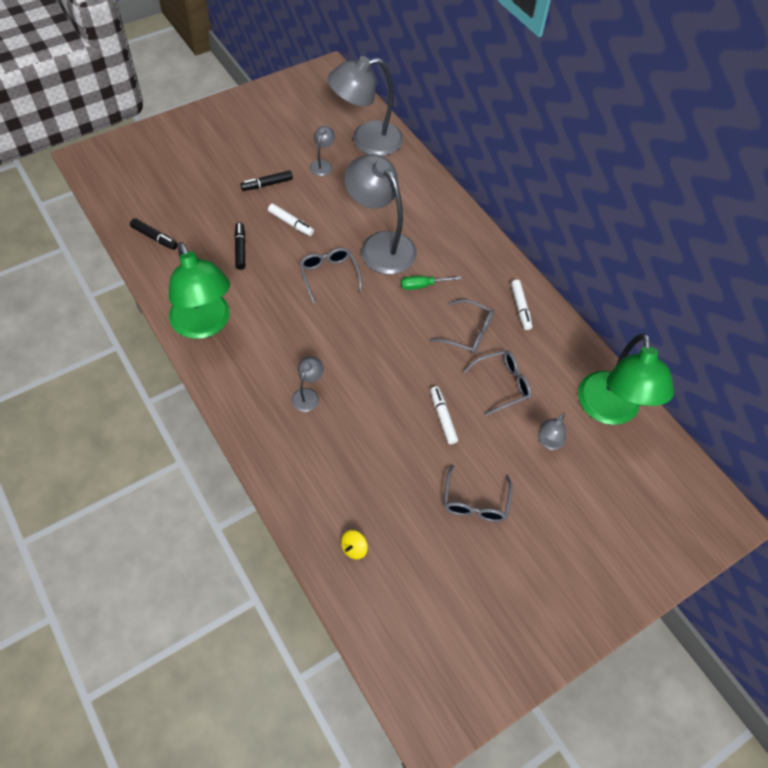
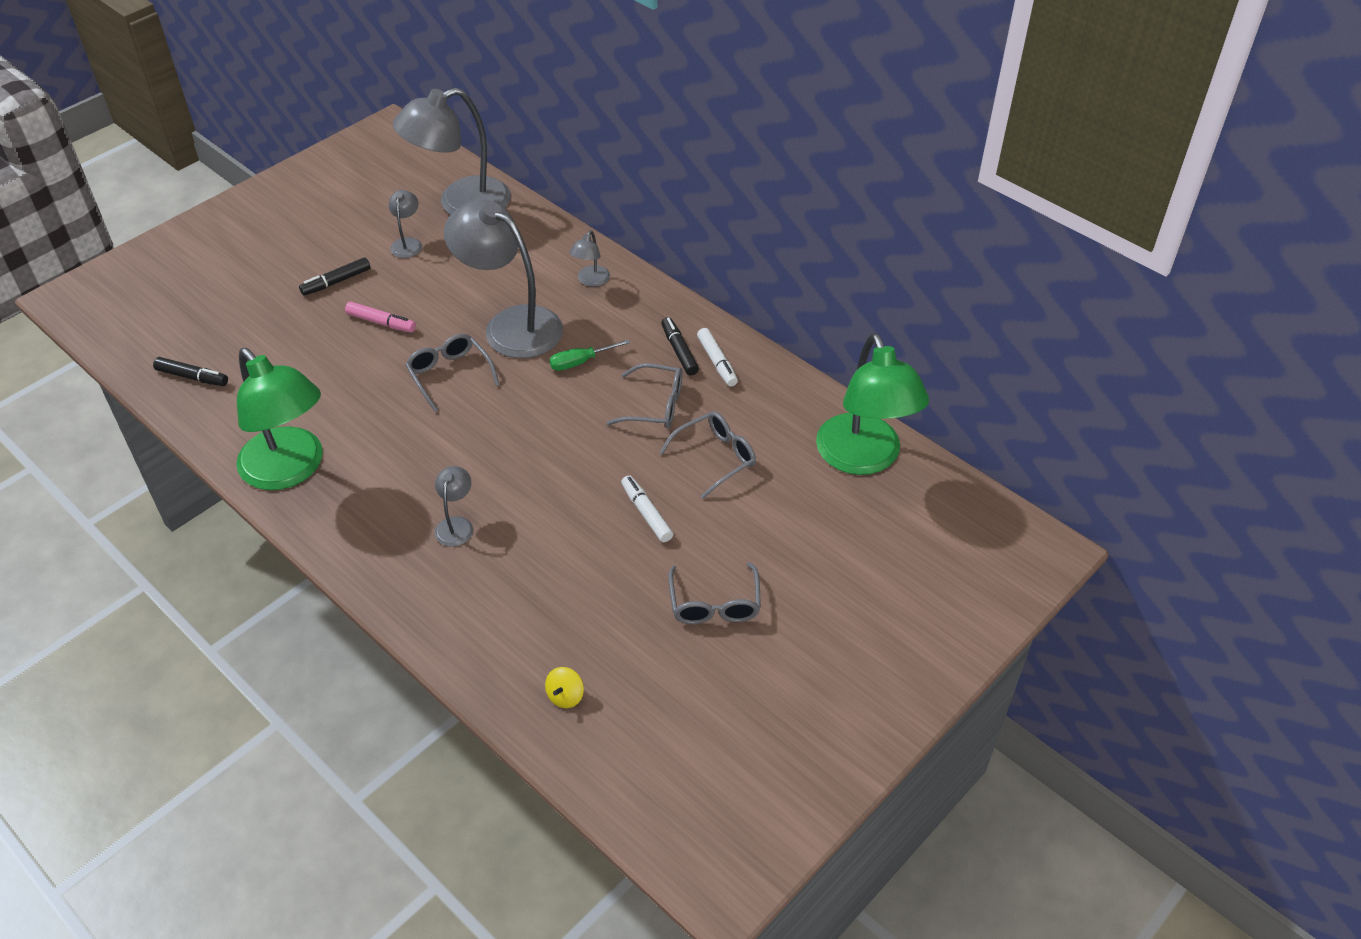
camera: 10 degrees left, 10 degrees down
black marker [234,222,245,270] -> black marker moved to [661,317,699,376]
white marker [268,203,314,236] -> pink marker [345,302,416,332]
grey lamp [538,413,566,450] -> grey lamp moved to [569,230,610,287]

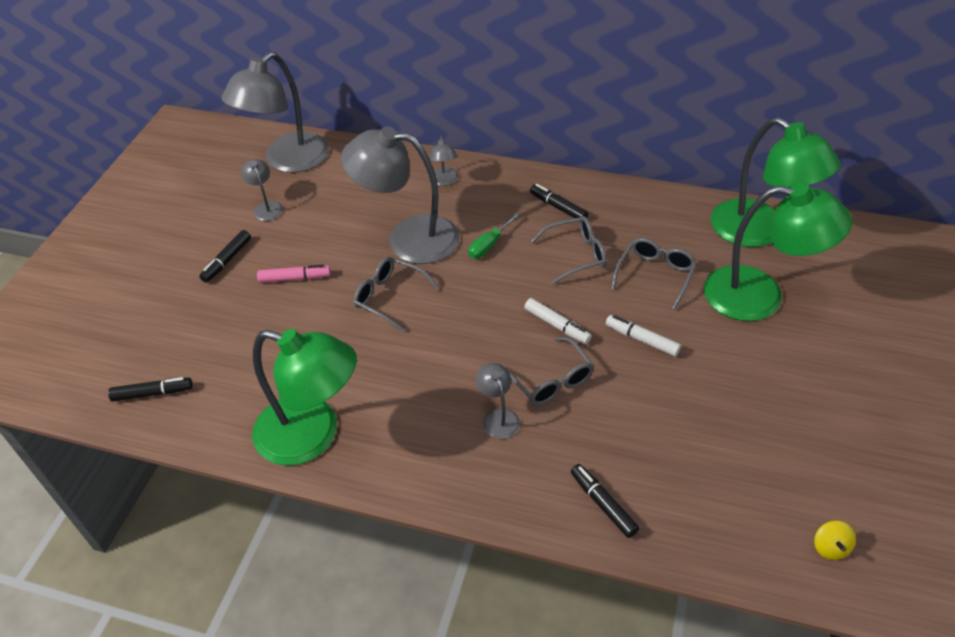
camera: 25 degrees left, 0 degrees up
yellow spinning top [545,667,584,708] -> yellow spinning top moved to [814,521,856,560]
grey glasses [668,562,761,624] -> grey glasses moved to [508,337,594,405]
white marker [697,328,738,387] -> white marker moved to [524,298,592,344]
none -> black marker [571,464,639,538]
none -> green lamp [704,183,852,321]

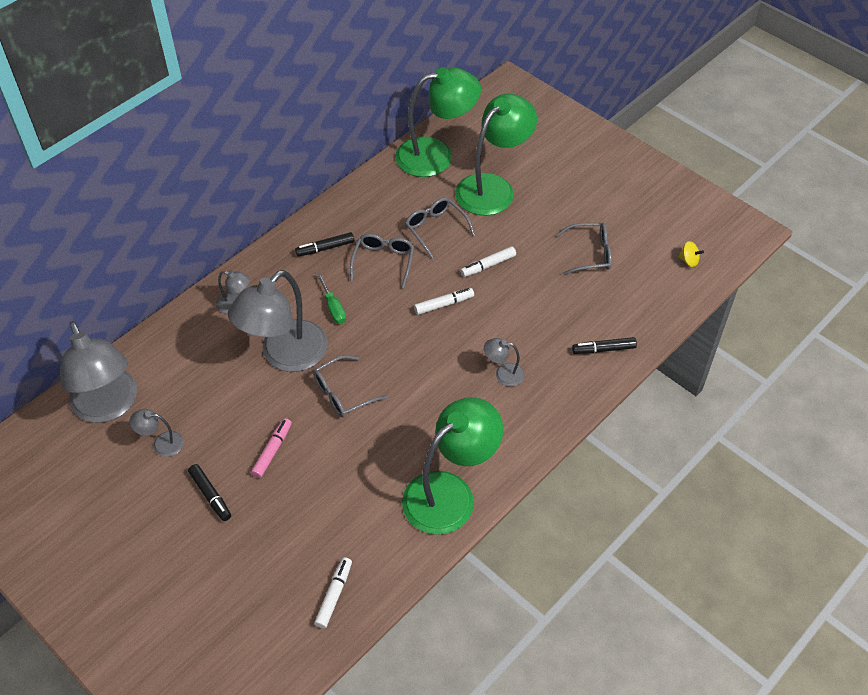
camera: 65 degrees left, 5 degrees up
black marker [108,377,193,401] -> white marker [314,557,352,629]
grey glasses [508,337,594,405] -> grey glasses moved to [556,223,612,275]

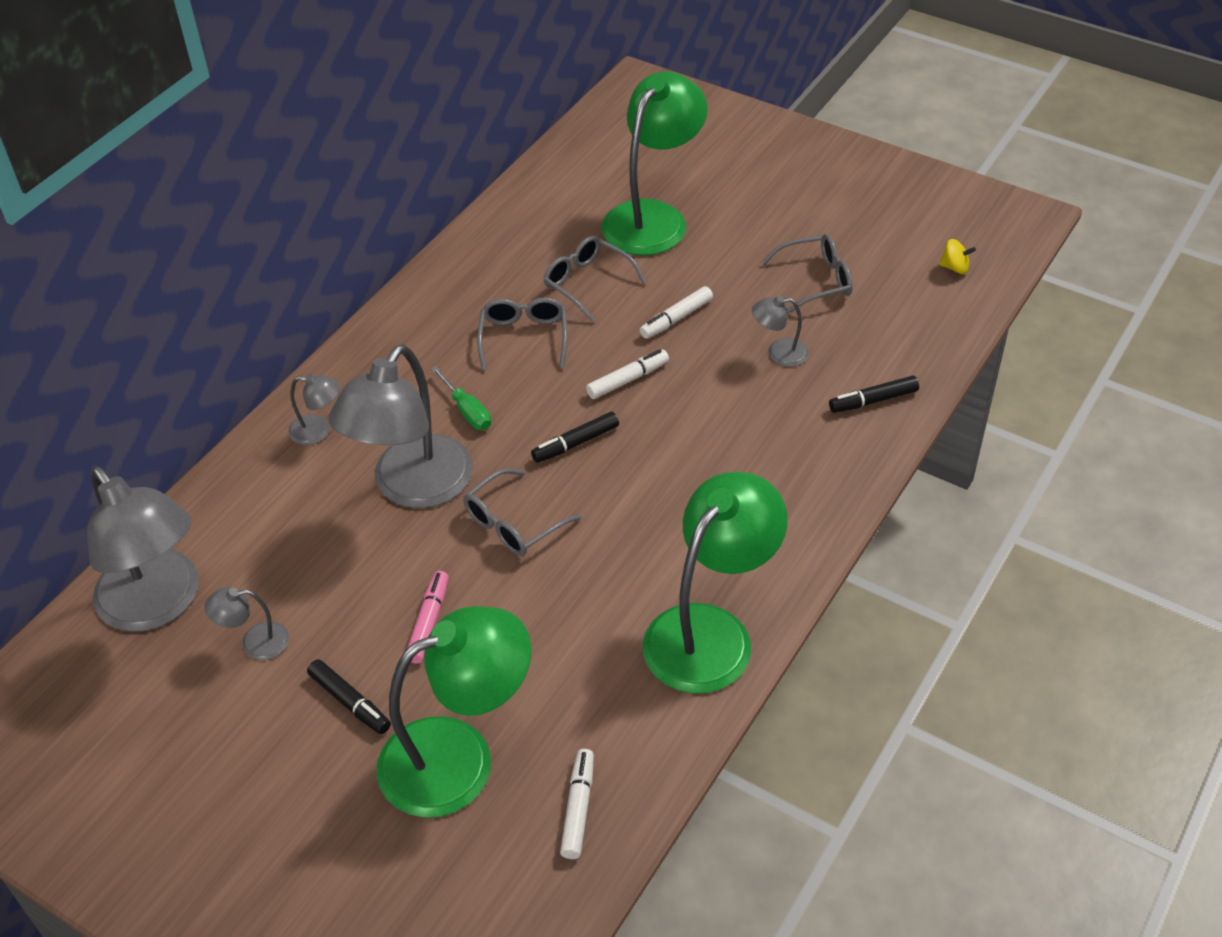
camera: 10 degrees left, 5 degrees down
black marker [295,232,354,257] -> black marker moved to [531,411,619,463]
green lamp [395,67,481,177] -> green lamp moved to [376,606,531,818]
grey lamp [484,338,525,386] -> grey lamp moved to [752,296,808,367]

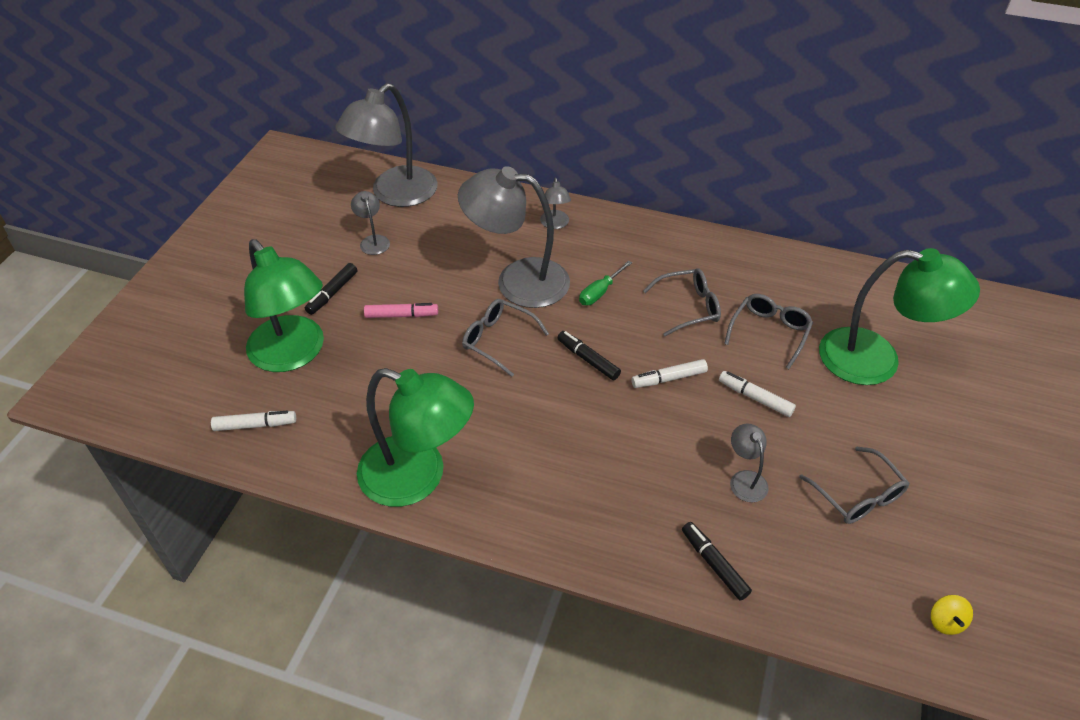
camera: 75 degrees right, 0 degrees up
white marker [586,349,669,399] -> white marker turned 120 degrees clockwise [631,359,708,388]

